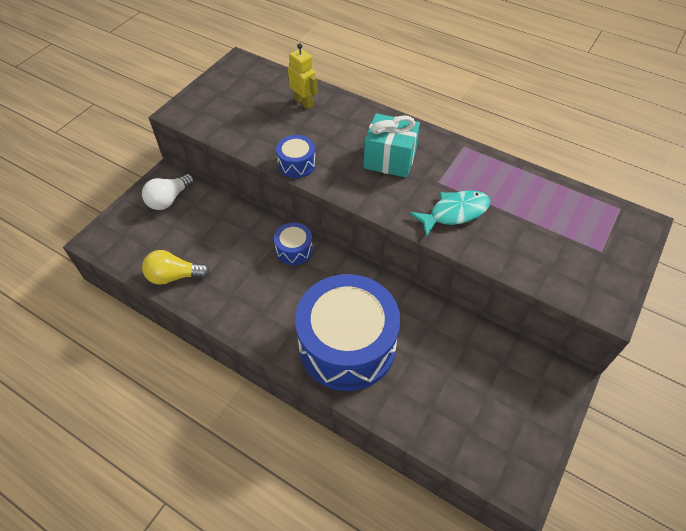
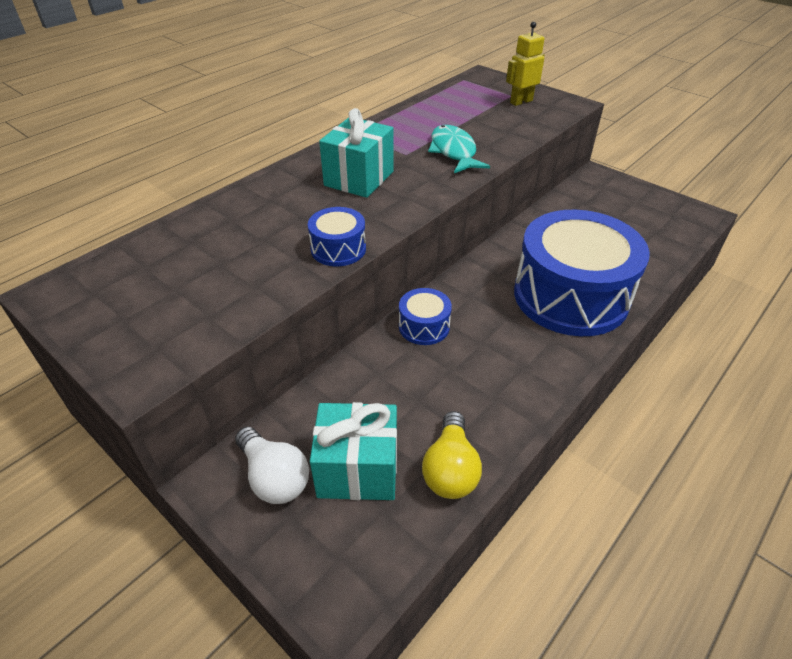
camera: 80 degrees left, 10 degrees down
yellow robot [288,43,318,109] -> yellow robot moved to [506,22,545,106]
none -> turquoise gift [310,402,397,500]

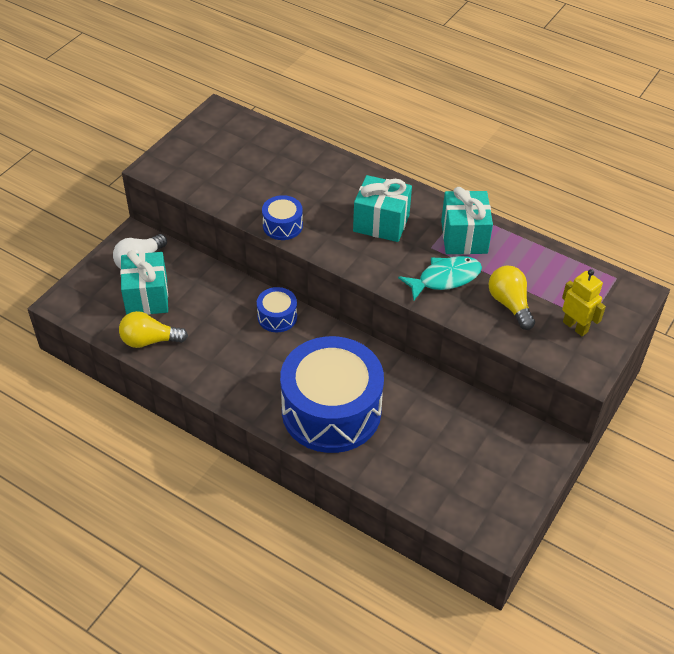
camera: 80 degrees right, 5 degrees up
none -> turquoise gift [441,187,493,254]
none -> yellow light bulb [489,266,535,330]

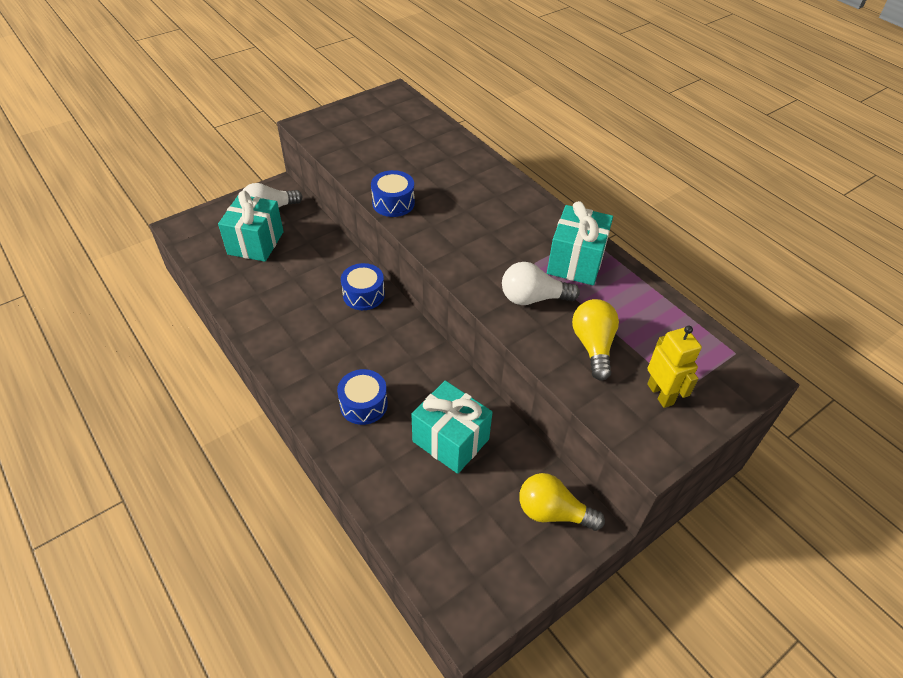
camera: 20 degrees right, 0 degrees up
yellow light bulb [119,311,188,348] -> yellow light bulb moved to [519,473,605,531]
blue drum [280,336,384,453] -> blue drum [337,369,388,425], size x0.43
turquoise gift [353,175,412,242] -> turquoise gift moved to [411,381,493,474]
turquoise fish [398,256,482,301] -> white light bulb [502,262,580,305]

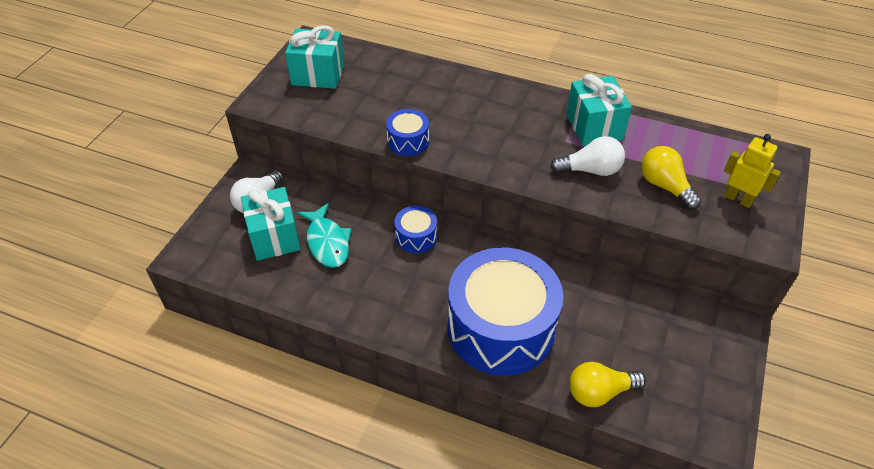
camera: 30 degrees left, 0 degrees up
blue drum [337,369,388,425] -> blue drum [448,248,563,376], size x2.34
turquoise gift [411,381,493,474] -> turquoise gift moved to [285,25,344,89]
white light bulb [502,262,580,305] -> white light bulb turned 150 degrees counterclockwise [550,136,625,176]
yellow light bulb [519,473,605,531] -> yellow light bulb moved to [569,362,646,407]
none -> turquoise fish [297,203,352,268]

